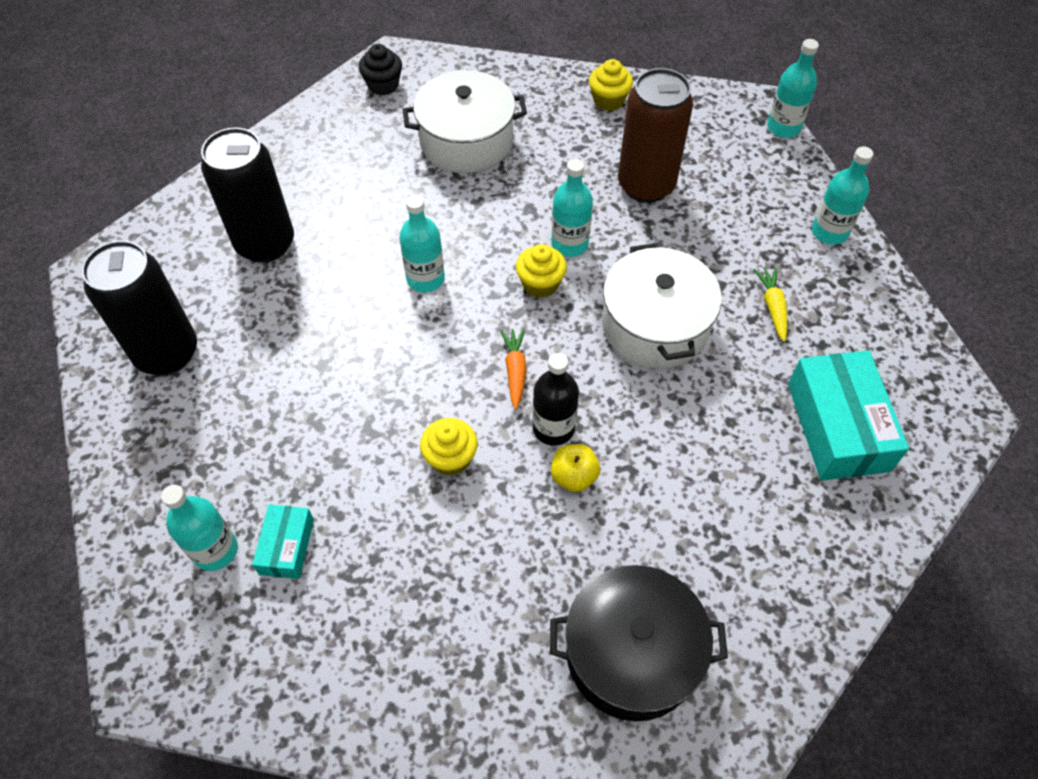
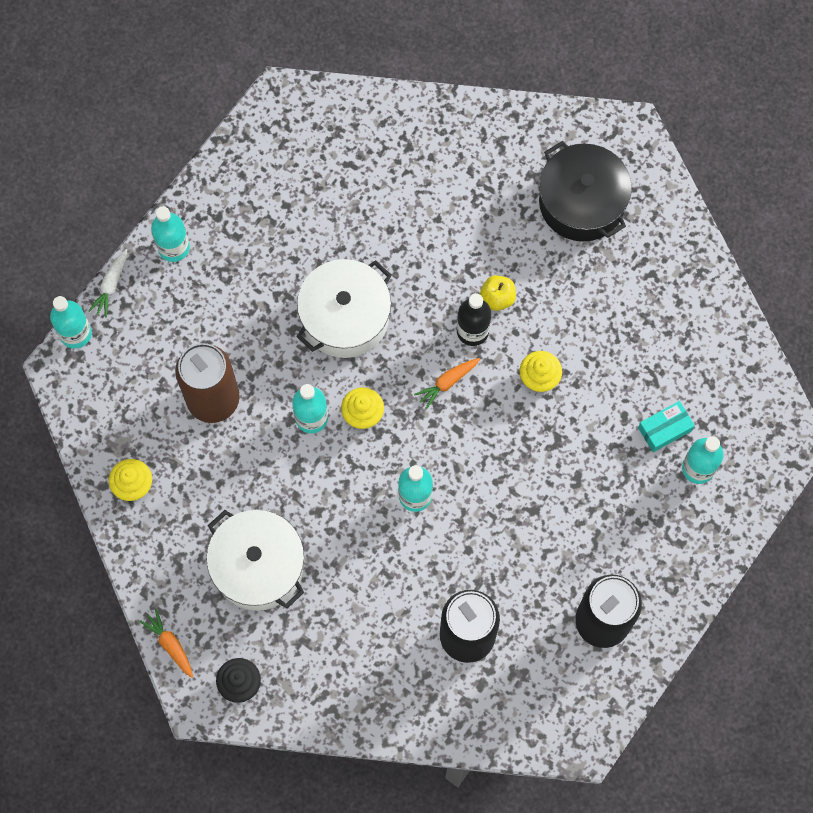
camera: 125 degrees left, 15 degrees up
yellow carrot [753,267,788,342] -> none
turquoise box [788,350,909,481] -> none
none -> white carrot [88,249,127,318]
none -> orange carrot [139,609,193,678]

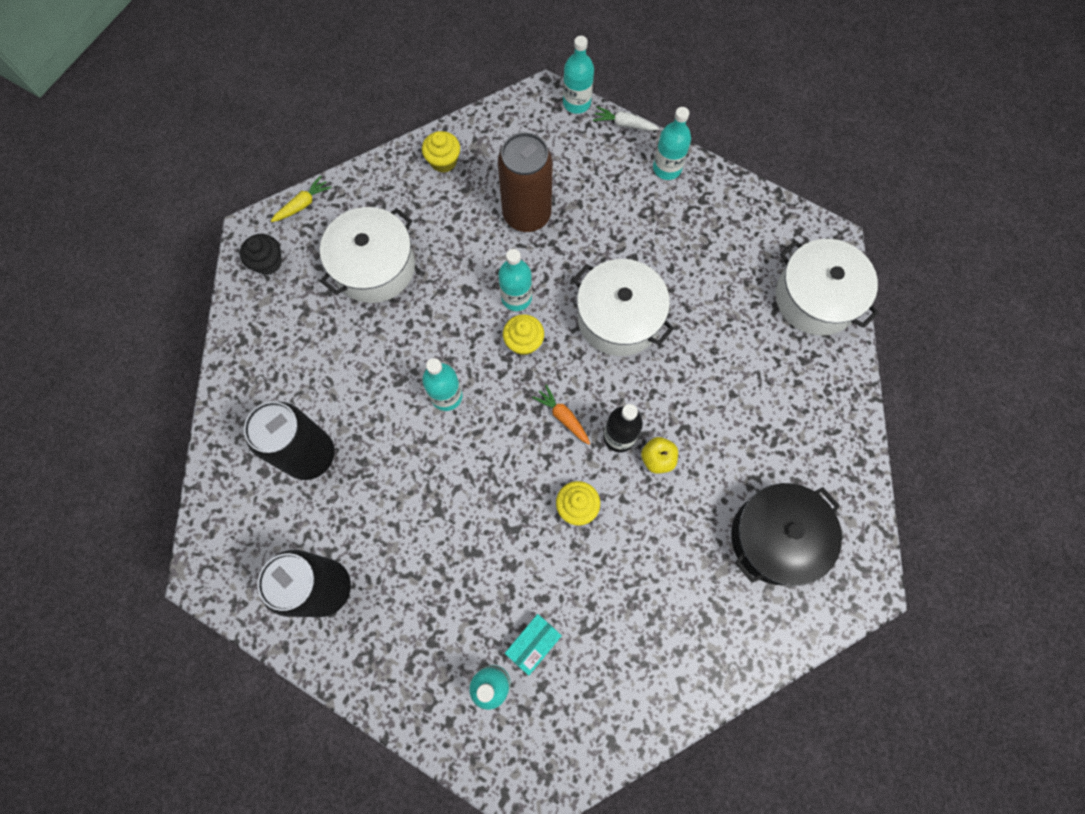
camera: 85 degrees right, 0 degrees up
orange carrot [139,609,193,678] -> yellow carrot [271,176,332,222]
turquoise box [638,401,695,452] -> turquoise box turned 75 degrees clockwise [505,614,562,676]
none -> white pot [776,239,879,336]

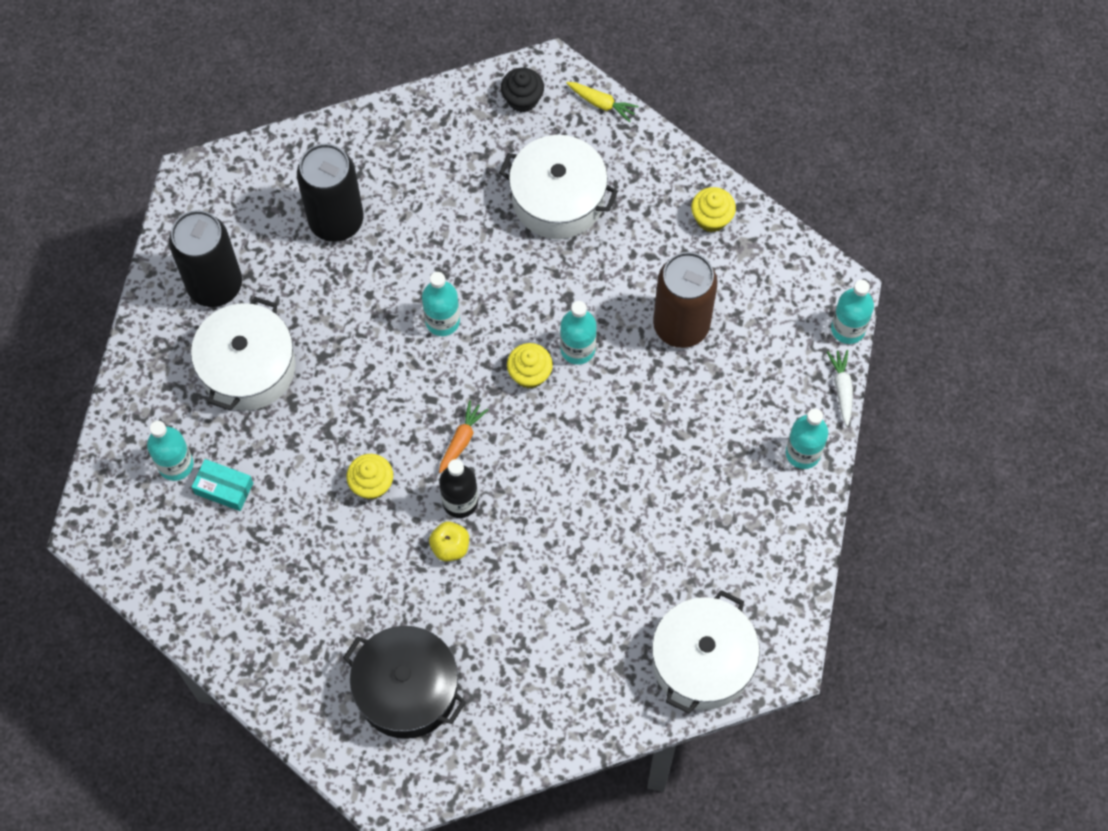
camera: 70 degrees right, 5 degrees down
white pot [572,259,674,356] -> white pot moved to [191,297,296,411]

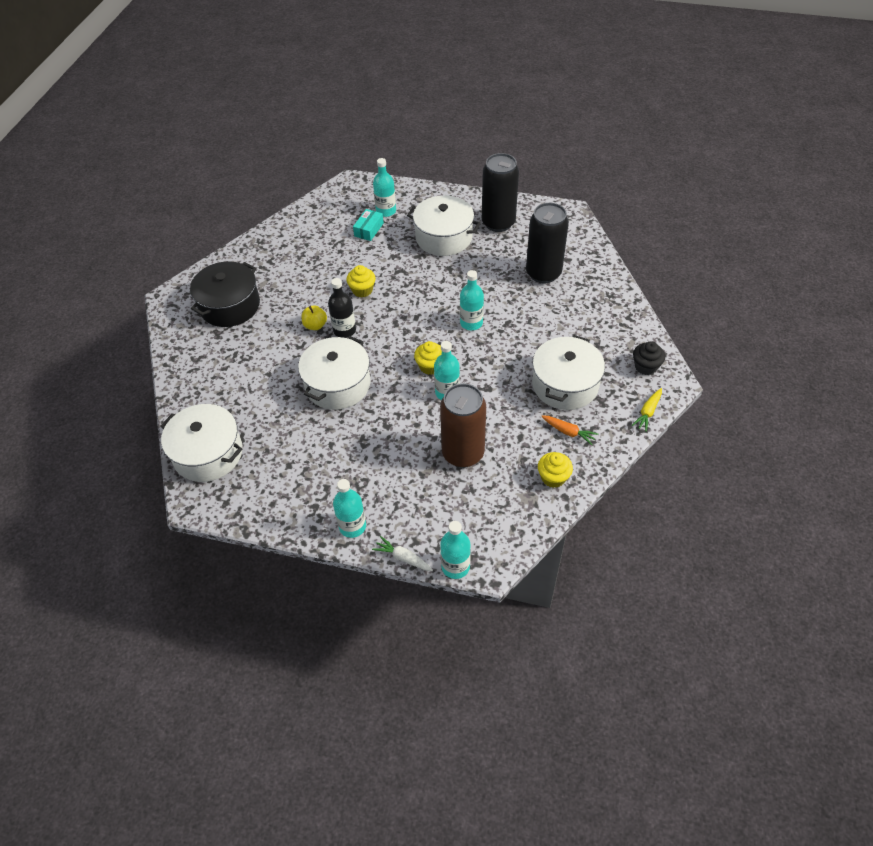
camera: 95 degrees right, 15 degrees down
orange carrot [439,400,489,473] -> orange carrot moved to [541,415,598,445]
white carrot [827,350,853,426] -> white carrot turned 150 degrees counterclockwise [372,536,433,571]
none -> white pot [298,336,371,410]

